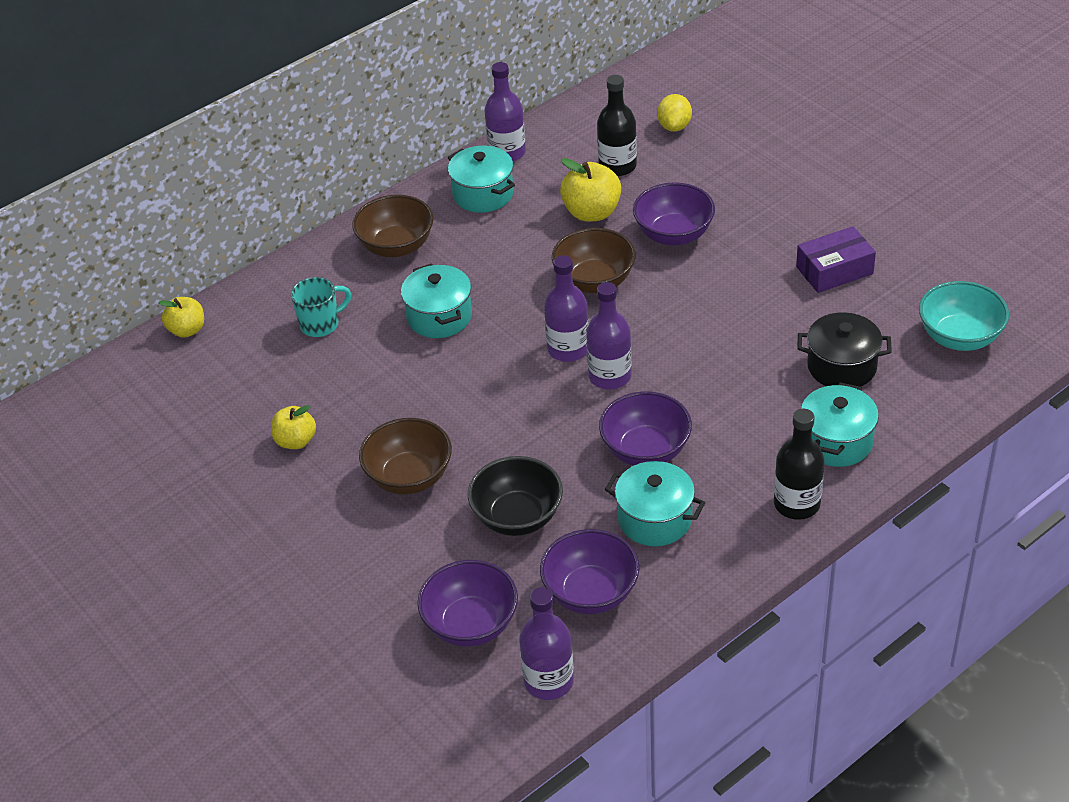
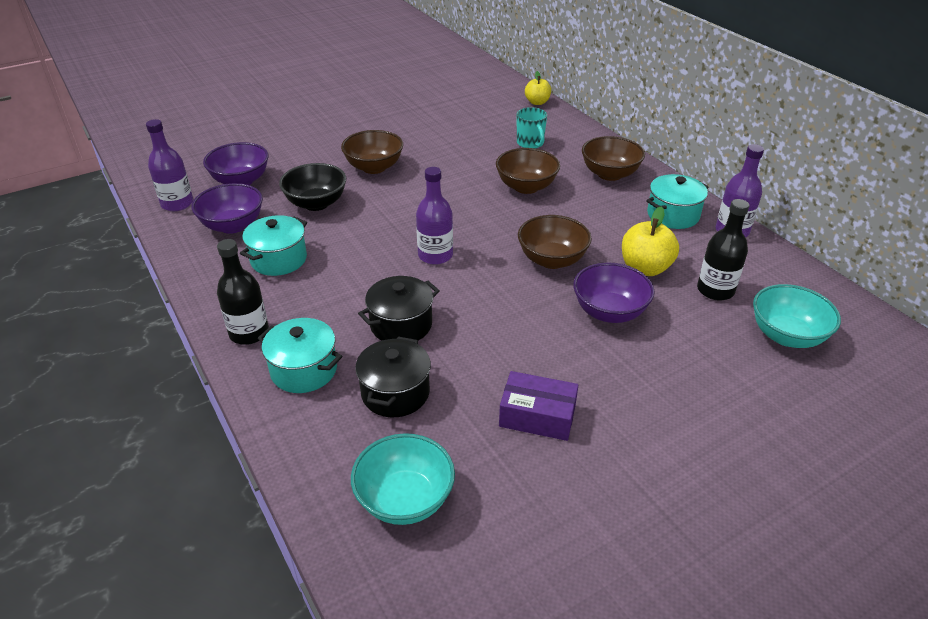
camera: 95 degrees right, 5 degrees down
yellow apple [271,405,316,449] -> none
turquoise pot [401,263,472,338] -> brown bowl [496,148,560,194]
purple bottle [544,255,589,362] -> none
purple bowl [599,392,692,466] -> none
yellow lemon [657,94,692,132] -> turquoise bowl [753,284,841,348]
purple box [796,226,876,293] -> purple box turned 60 degrees counterclockwise [499,371,578,441]
none -> black pot [358,276,440,341]

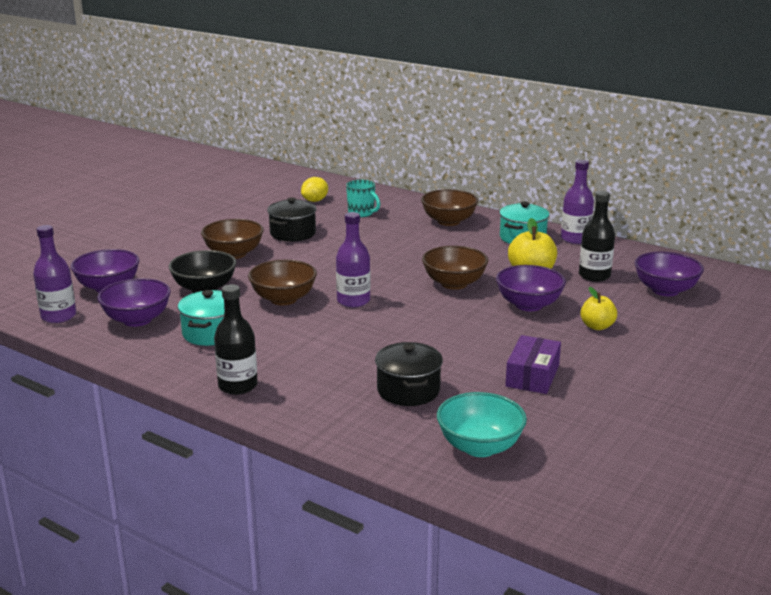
camera: 25 degrees left, 15 degrees down
turquoise pot [258,318,342,393] -> none
black pot [358,276,440,341] -> black pot moved to [267,197,317,242]
brown bowl [496,148,560,194] -> brown bowl moved to [248,260,317,305]
purple box [499,371,578,441] -> purple box turned 60 degrees counterclockwise [505,335,561,394]
yellow apple [525,71,551,105] -> yellow apple moved to [580,287,617,330]
turquoise bowl [753,284,841,348] -> purple bowl [634,252,704,296]
none -> yellow lemon [301,177,328,202]

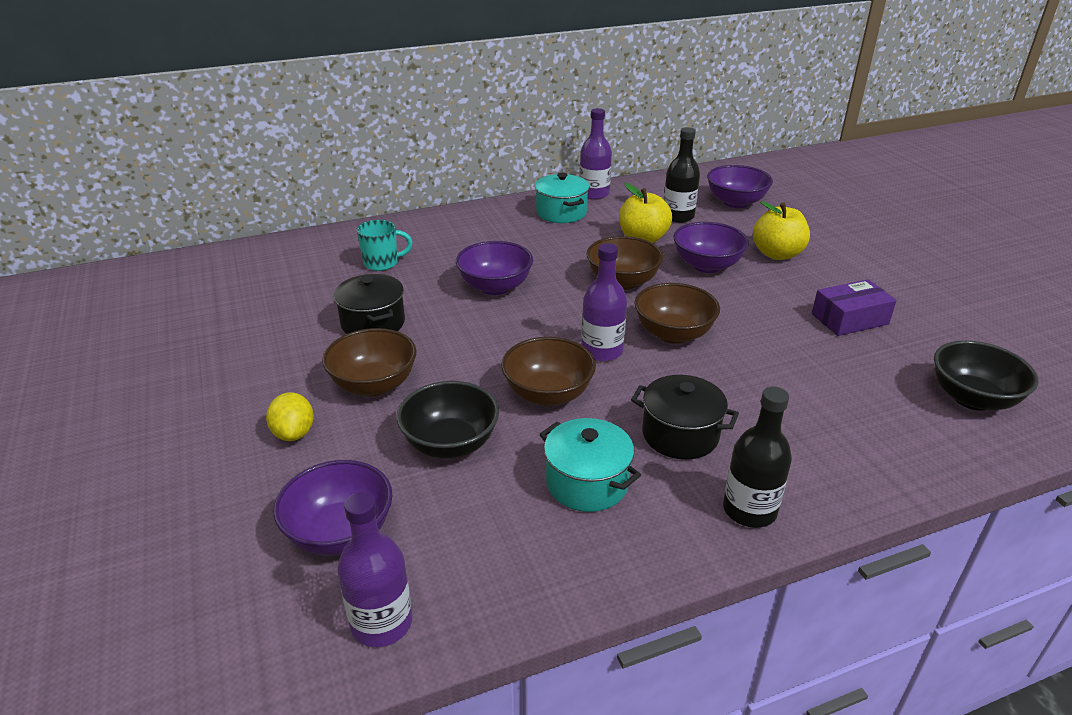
camera: 55 degrees left, 10 degrees up
purple bowl [97,278,171,327] -> purple bowl moved to [456,241,533,295]
yellow lemon [301,177,328,202] -> yellow lemon moved to [266,392,314,441]
black pot [375,342,443,406] -> black pot moved to [631,375,739,460]
brown bowl [421,189,478,226] -> brown bowl moved to [634,283,720,344]
turquoise bowl [437,392,527,457] -> black bowl [934,341,1039,411]
purple box [505,335,561,394] -> purple box turned 75 degrees counterclockwise [812,279,897,336]
yellow apple [580,287,617,330] -> yellow apple [753,201,810,260], size x1.52

